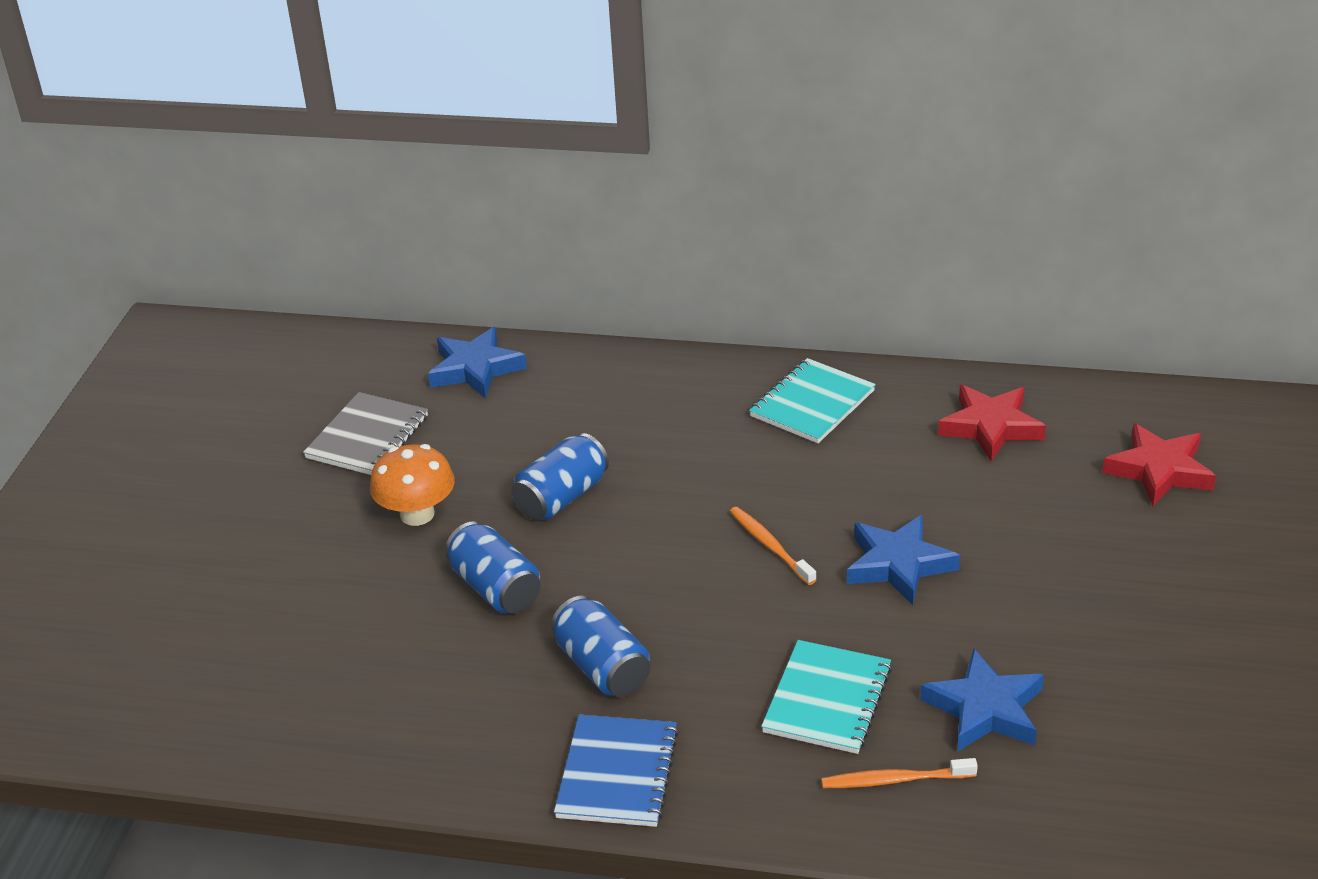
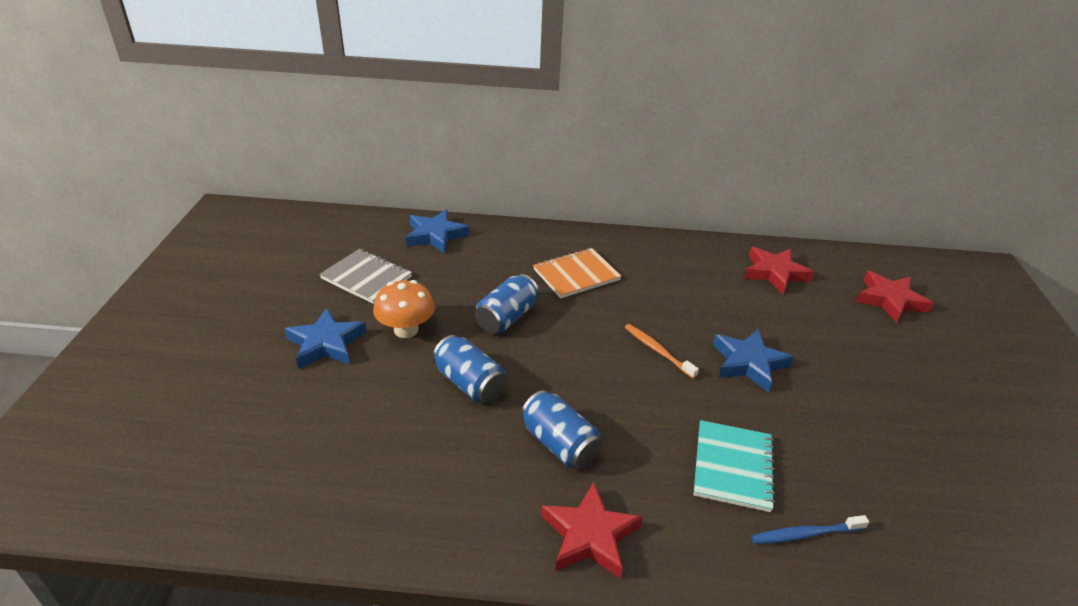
camera: 10 degrees left, 0 degrees up
grey notebook [303,392,428,475] -> grey notebook turned 75 degrees counterclockwise [319,249,412,304]
blue notebook [554,714,679,827] -> red star [541,482,643,579]
turquoise notebook [749,358,876,443] -> none
orange toothbrush [821,758,978,788] -> blue toothbrush [751,515,869,544]
blue star [920,649,1044,752] -> blue star moved to [284,308,367,369]
none -> orange notebook [533,248,621,298]

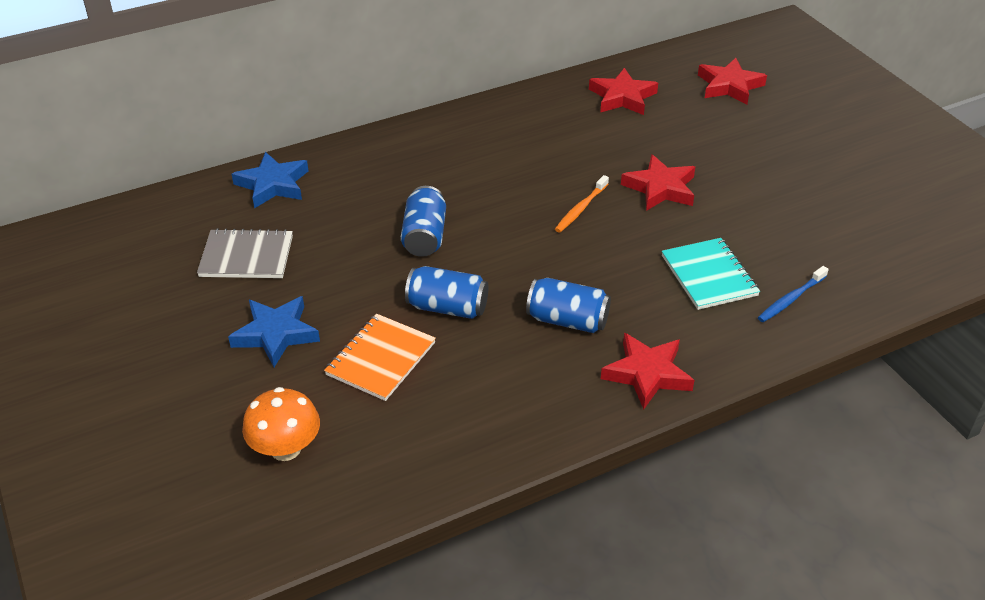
camera: 30 degrees left, 5 degrees up
orange mushroom [373,280,435,338] -> orange mushroom moved to [242,387,320,461]
orange notebook [533,248,621,298] -> orange notebook moved to [324,314,436,401]
orange toothbrush [625,324,699,379] -> orange toothbrush turned 75 degrees counterclockwise [555,175,609,233]
blue star [713,329,794,392] -> red star [621,154,695,211]

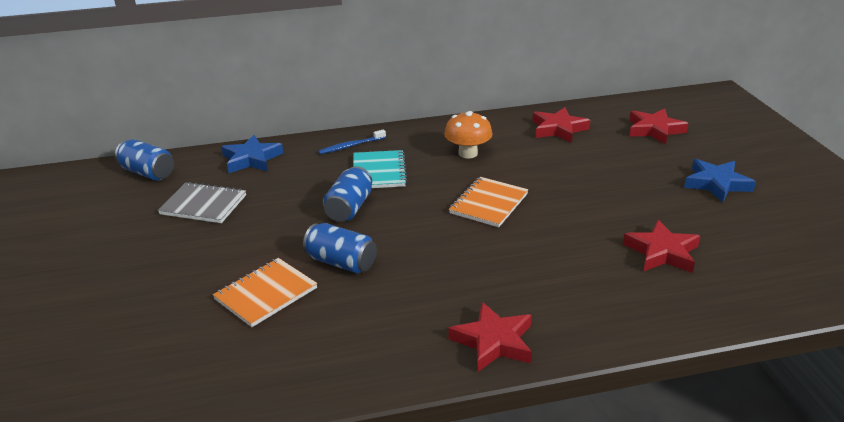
camera: 15 degrees right, 10 degrees down
blue star [228,296,320,367] -> blue star moved to [684,159,756,203]
orange mushroom [242,387,320,461] -> orange mushroom moved to [444,111,492,158]
blue can [526,278,611,333] -> blue can moved to [115,139,174,180]
orange toothbrush [555,175,609,233] -> orange notebook [449,177,528,227]
red star [621,154,695,211] -> red star moved to [623,220,700,273]
turquoise notebook [662,238,760,310] -> turquoise notebook moved to [353,150,407,188]
blue toothbrush [758,266,829,322] -> blue toothbrush moved to [318,129,386,154]

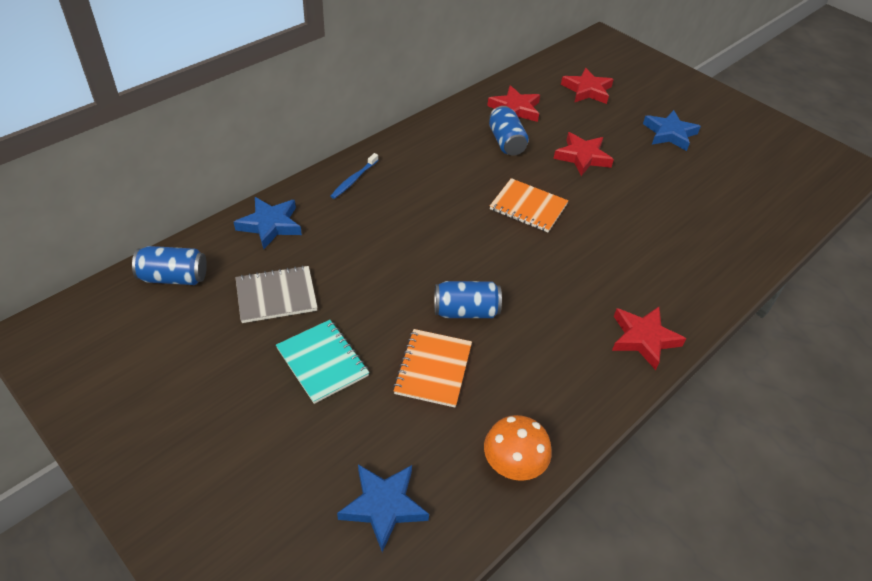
camera: 35 degrees left, 15 degrees up
blue can [323,166,372,222] -> blue can moved to [489,106,529,156]
turquoise notebook [353,150,407,188] -> turquoise notebook moved to [276,320,369,404]
orange mushroom [444,111,492,158] -> orange mushroom moved to [484,415,552,481]
orange notebook [449,177,528,227] -> orange notebook turned 60 degrees counterclockwise [490,178,569,232]
red star [623,220,700,273] -> red star moved to [553,132,614,176]
none -> blue star [337,464,429,552]

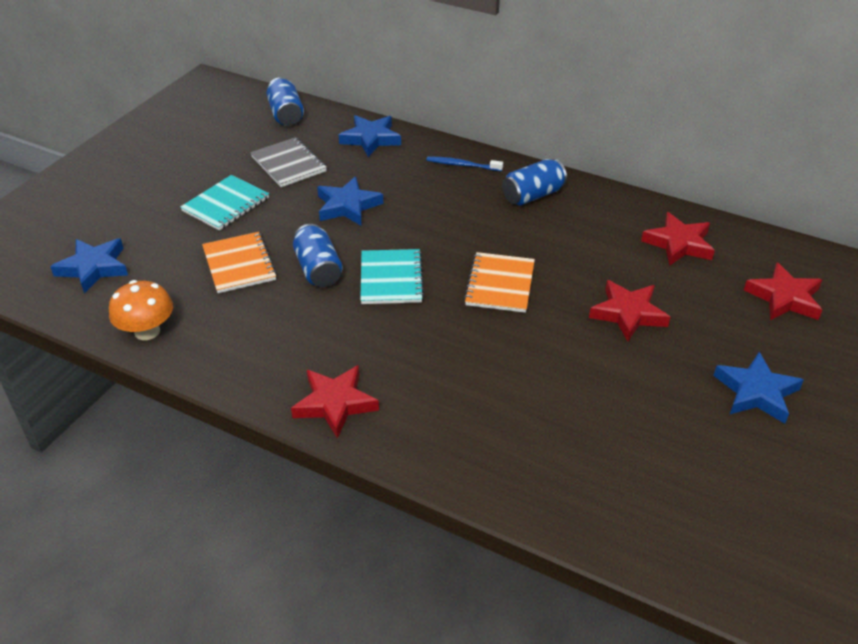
camera: 75 degrees right, 5 degrees down
orange notebook [393,329,472,408] -> orange notebook turned 75 degrees clockwise [202,232,277,293]
blue can [489,106,529,156] -> blue can moved to [502,159,567,206]
none -> blue star [317,176,383,225]
none -> turquoise notebook [360,249,424,304]

